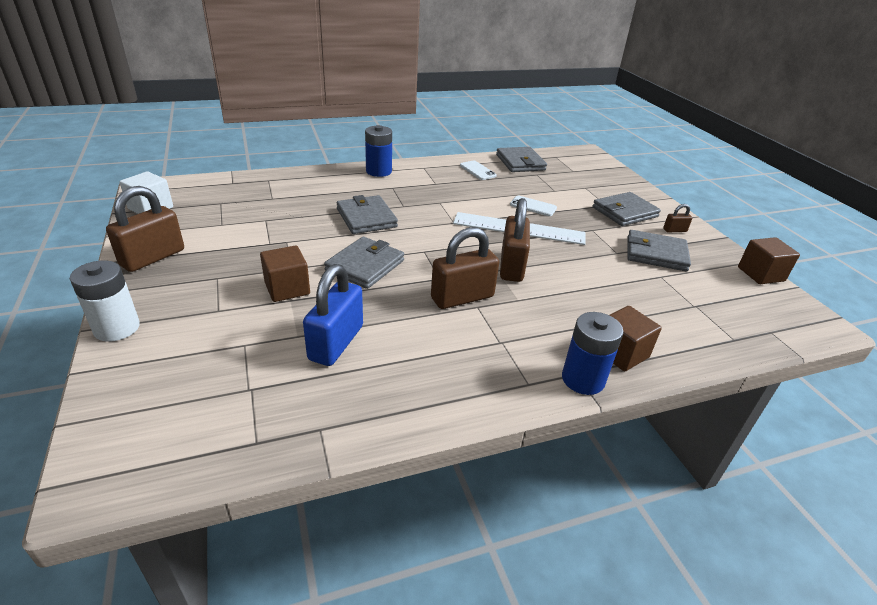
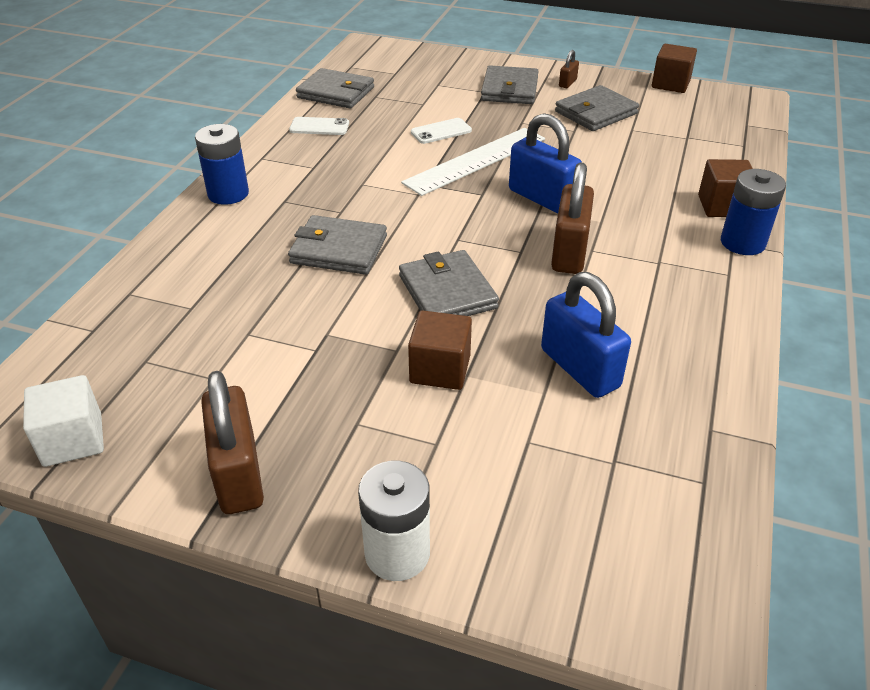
camera: 50 degrees left, 5 degrees up
brown padlock [500,198,530,282] -> blue padlock [509,113,582,213]

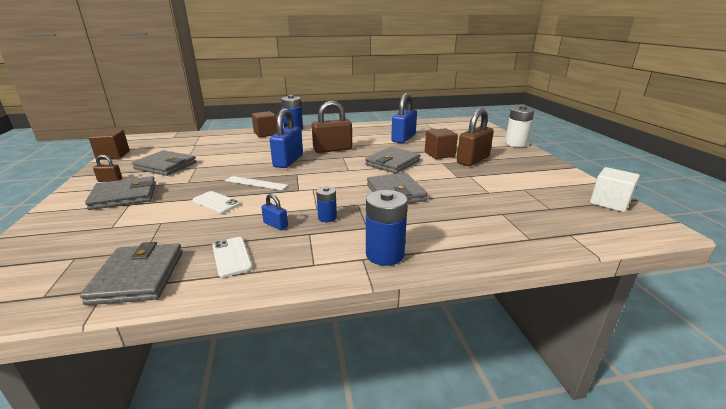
camera: 120 degrees left, 15 degrees down
brown padlock [201,371,264,514] -> brown padlock moved to [457,108,494,166]
white ruler [401,128,545,196] -> white ruler [225,176,288,190], size x0.55
none -> blue padlock [261,194,288,230]
none -> blue battery [316,186,337,222]

